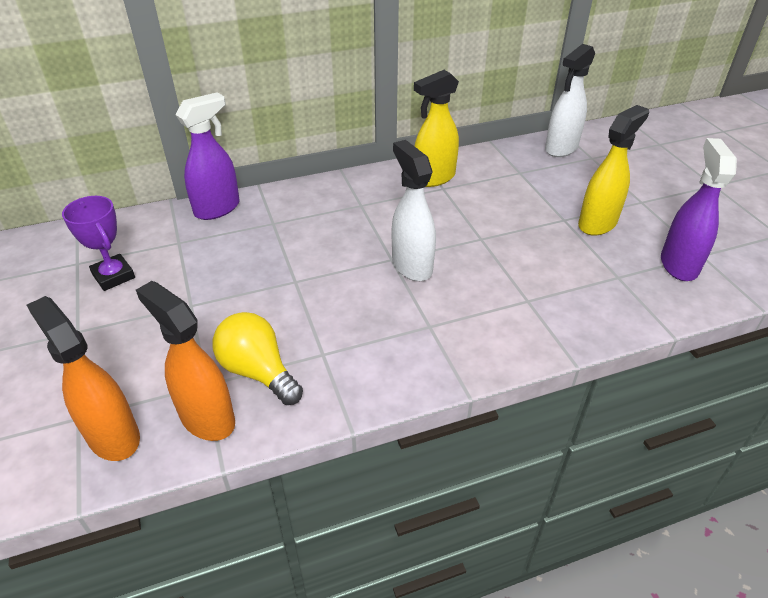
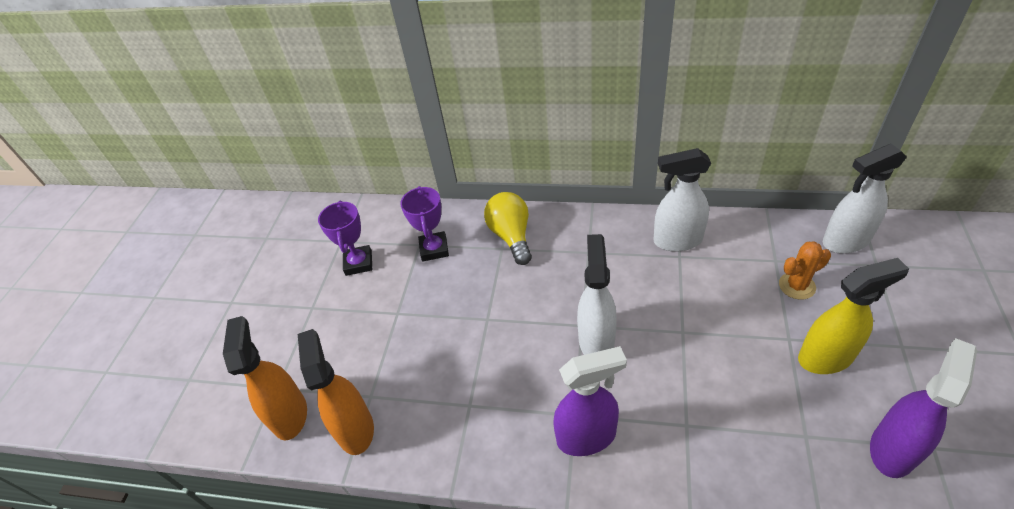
camera: 35 degrees right, 5 degrees up
purple spray bottle [175,92,240,220] -> purple spray bottle moved to [553,346,627,456]
yellow light bulb [212,312,303,405] -> yellow light bulb moved to [484,192,532,265]
yellow spray bottle [414,70,459,187] -> white spray bottle [654,148,711,252]
none -> purple trophy [400,186,449,261]
none -> orange cactus [779,241,831,300]

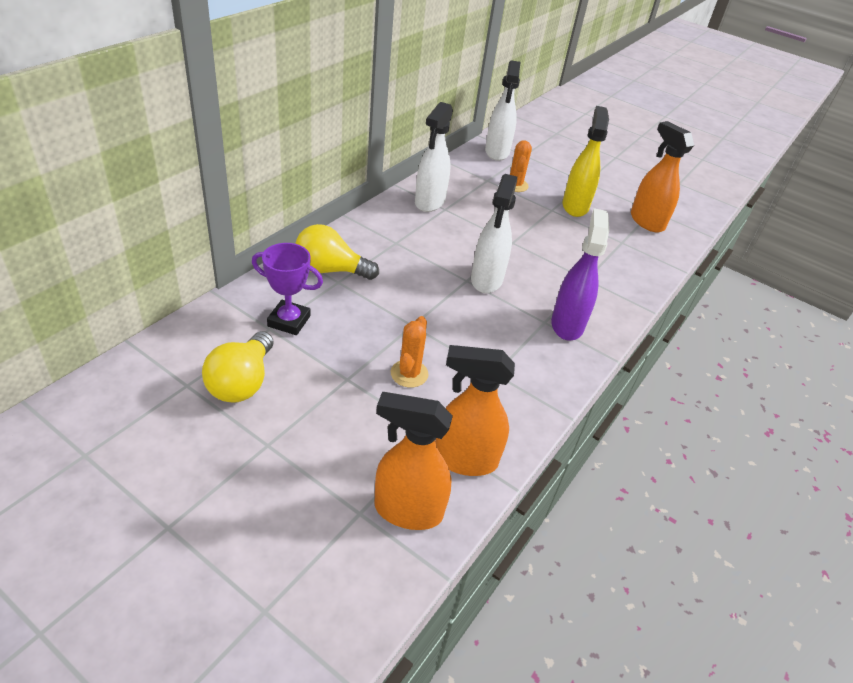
camera: 75 degrees left, 5 degrees down
purple trophy [318,201,372,276] -> yellow light bulb [202,331,274,402]
white spray bottle [577,234,617,355] -> white spray bottle turned 105 degrees counterclockwise [471,174,517,293]
purple spray bottle [870,338,977,478] -> orange spray bottle [631,121,694,233]
none -> orange cactus [391,316,429,388]

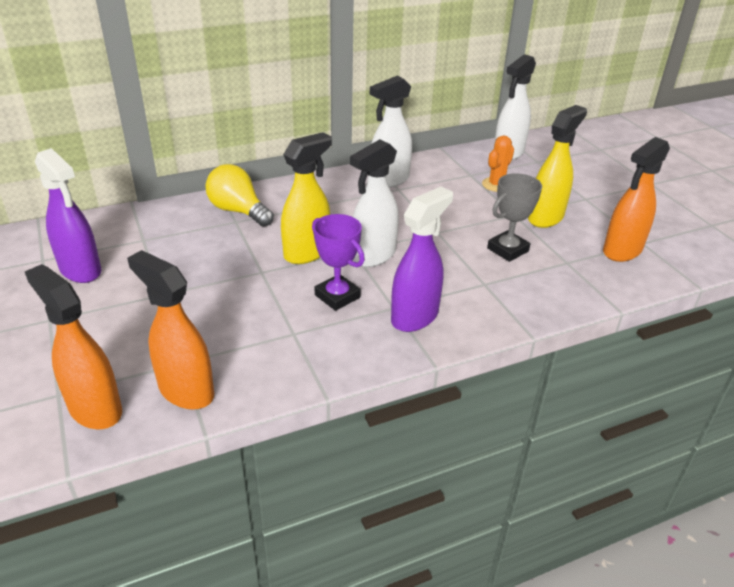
camera: 35 degrees right, 5 degrees down
yellow light bulb [202,331,274,402] -> purple spray bottle [35,148,102,283]
purple trophy [252,243,323,335] -> purple trophy moved to [312,214,365,311]
orange cactus [391,316,429,388] -> none
orange spray bottle [631,121,694,233] -> orange spray bottle turned 135 degrees counterclockwise [603,137,670,262]
none -> yellow spray bottle [281,132,332,264]
none -> grey trophy [487,173,542,262]

